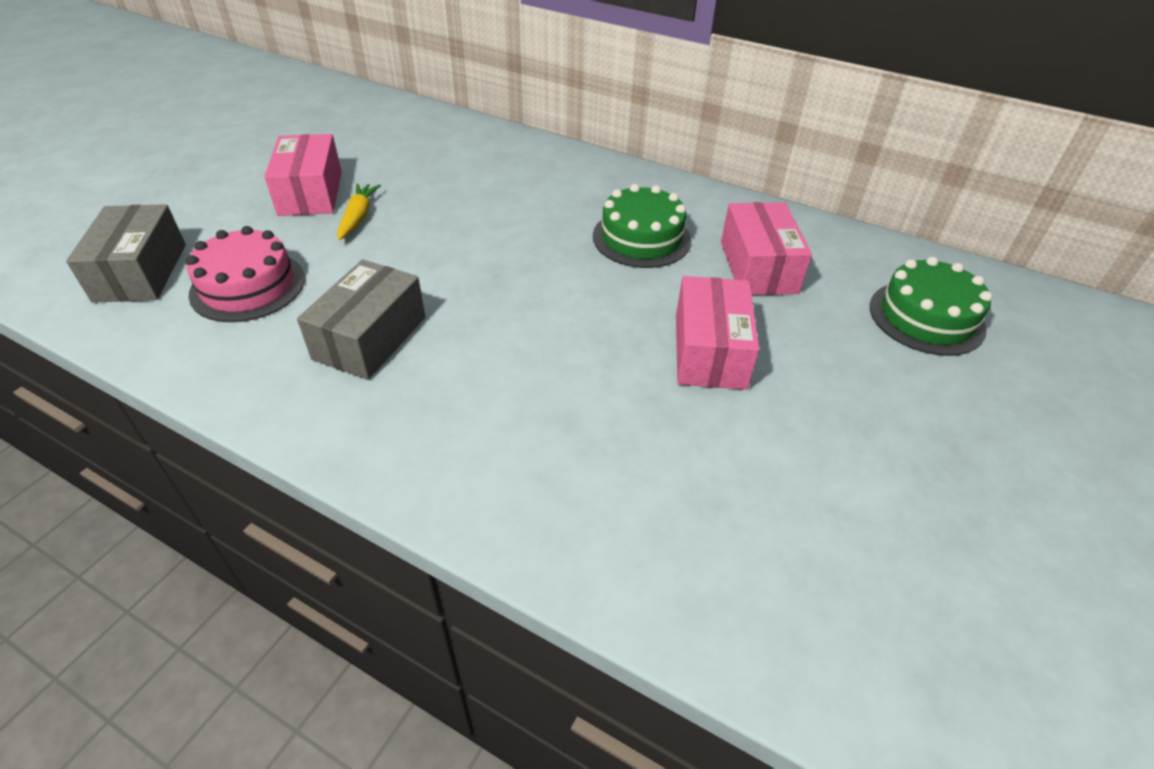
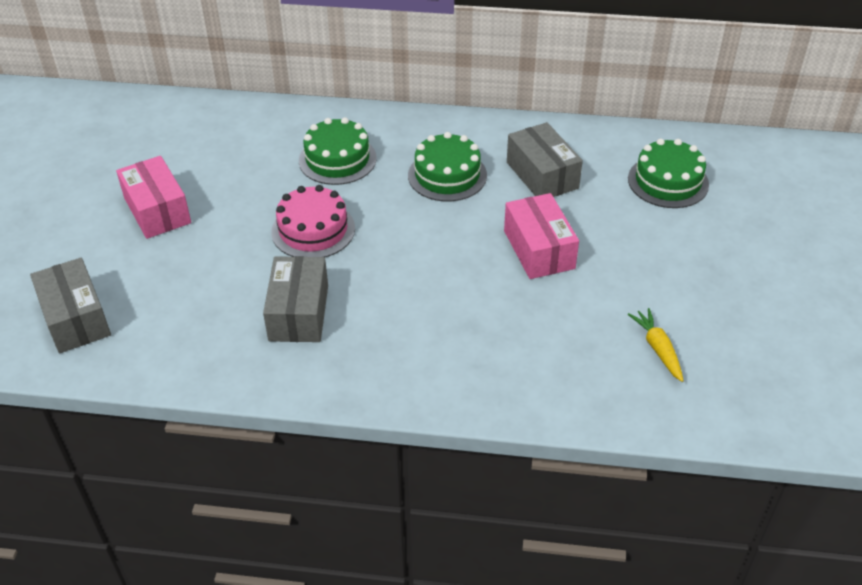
camera: 20 degrees left, 0 degrees up
pink cake [186,226,305,322] -> pink cake moved to [271,185,355,257]
yellow carrot [337,183,381,240] -> yellow carrot moved to [628,308,684,382]
pink box [721,202,812,295] -> grey box [507,122,583,197]
none -> green cake [299,117,377,185]

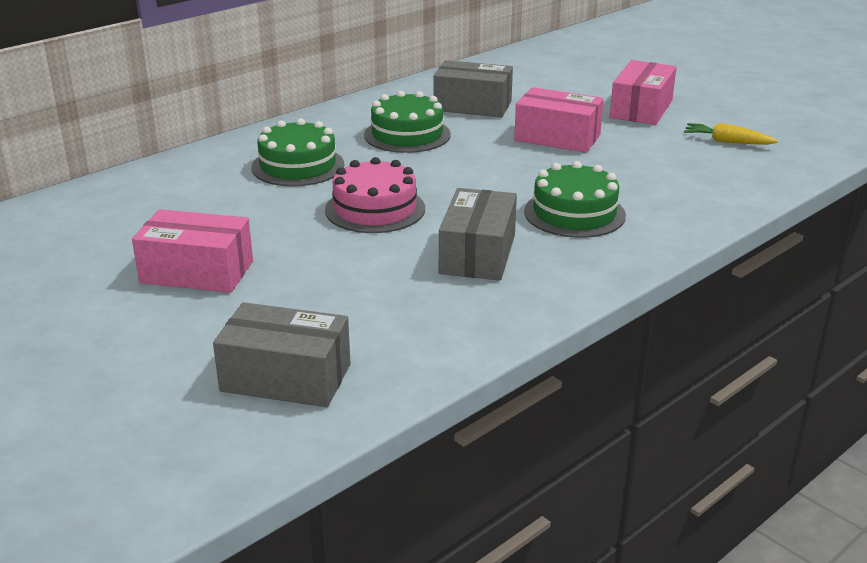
camera: 50 degrees left, 15 degrees down
grey box [263,256,328,342] -> grey box turned 60 degrees clockwise [439,188,517,281]
green cake [628,138,709,208] -> green cake moved to [524,161,626,238]
none -> pink box [610,60,677,125]

